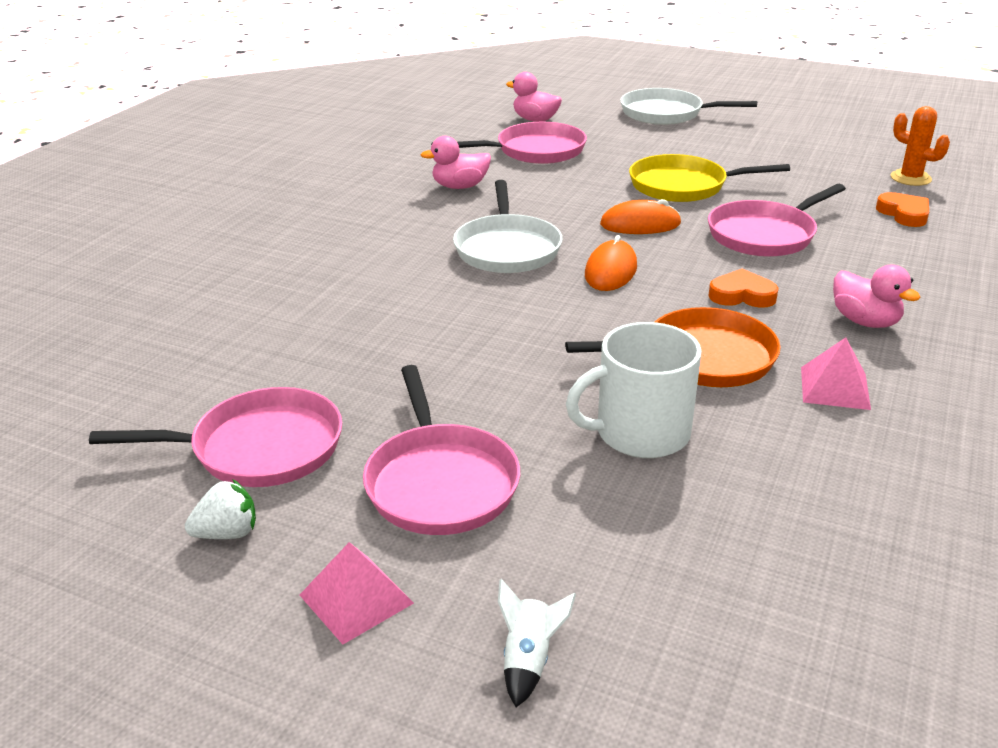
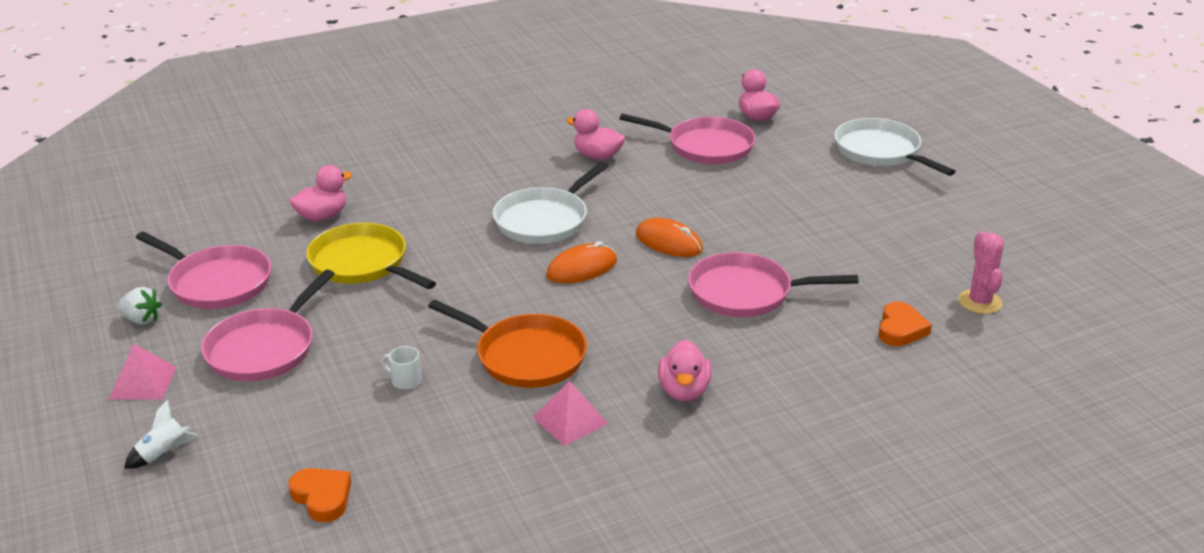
camera: 40 degrees right, 0 degrees up
white mug [566,322,702,458] -> white mug [382,346,422,389], size x0.42
yellow pan [629,154,790,202] -> yellow pan moved to [306,223,436,289]
orange heart [708,269,779,308] -> orange heart moved to [288,468,351,522]
orange cactus [891,106,950,186] -> pink cactus [958,232,1004,314]
none -> pink duck [289,165,352,221]

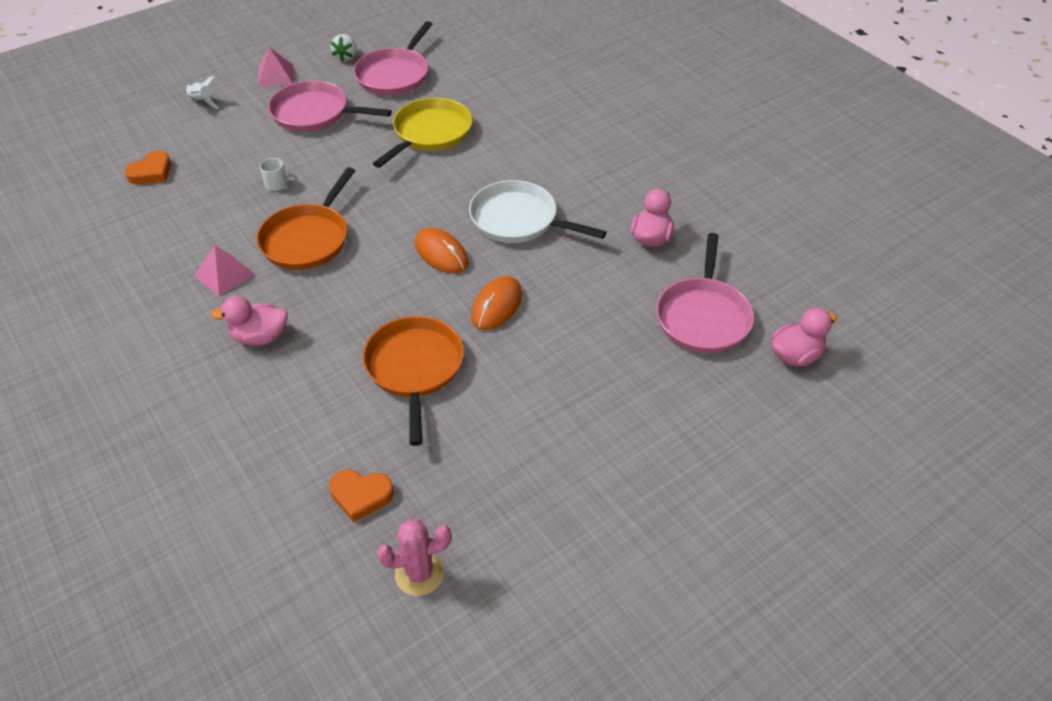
camera: 80 degrees right, 15 degrees up
pink duck [289,165,352,221] -> none
pink pan [688,252,859,317] -> orange pan [363,316,464,446]
white pan [834,118,955,176] -> none

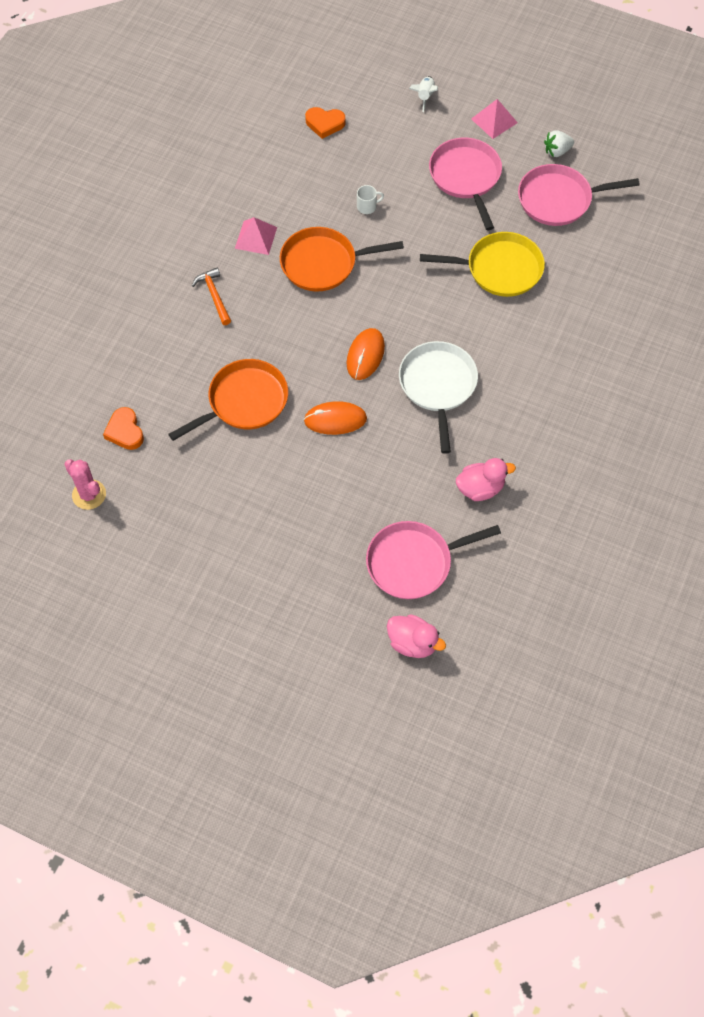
camera: 60 degrees right, 15 degrees up
pink duck [211,296,288,346] -> orange hammer [192,268,231,325]

